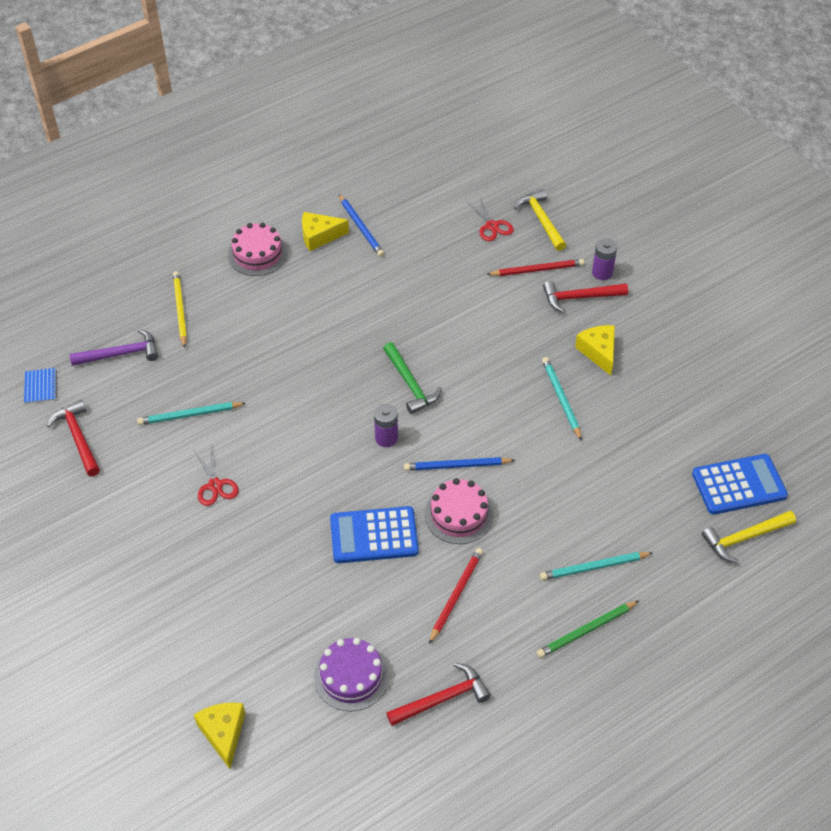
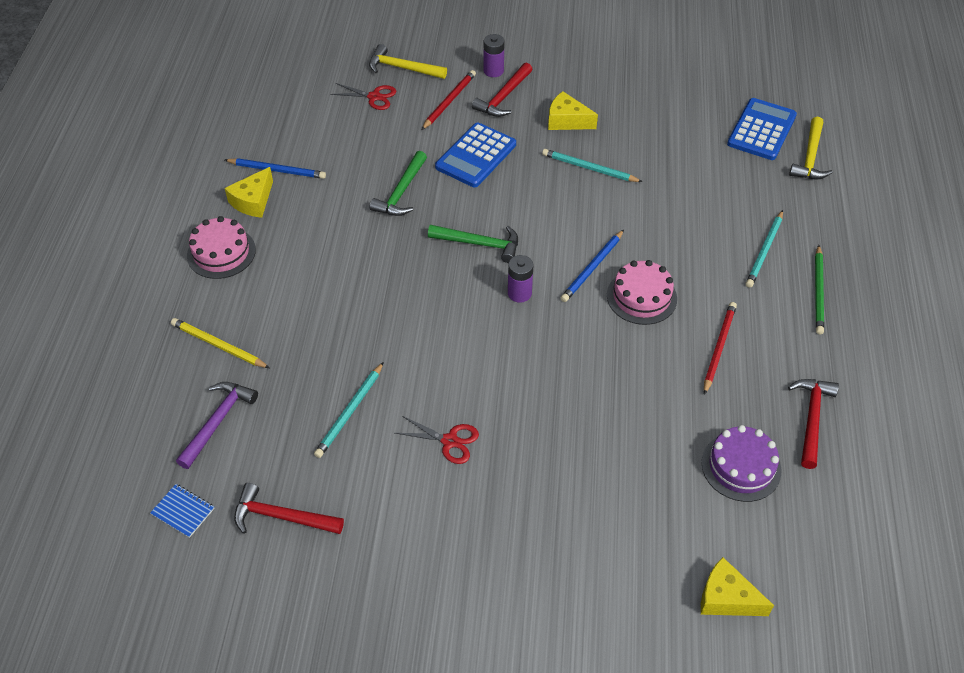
camera: 50 degrees left, 0 degrees up
blue calculator [330,506,419,563] -> blue calculator moved to [435,123,516,187]
red pencil [429,548,483,644] -> red pencil turned 45 degrees clockwise [704,302,737,395]
none -> green hammer [370,151,427,216]

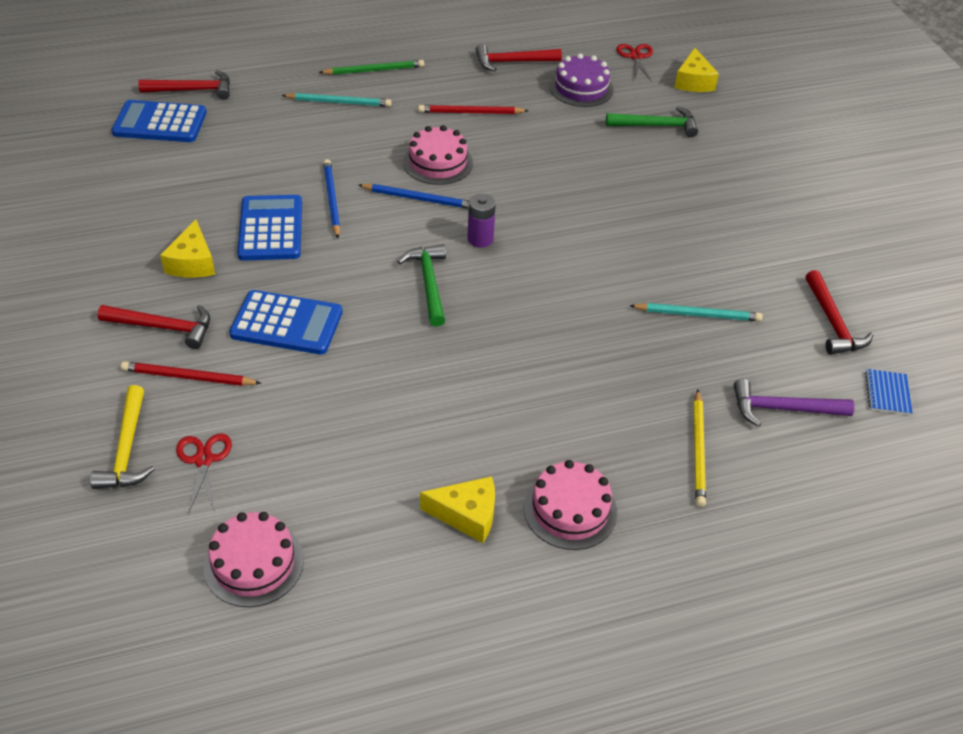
camera: 115 degrees left, 5 degrees down
blue pencil [225,158,326,179] -> blue pencil moved to [323,159,340,238]
green hammer [370,151,427,216] -> green hammer moved to [606,107,698,137]
red scissors [395,416,479,464] -> red scissors moved to [616,44,653,82]
purple battery [484,34,504,77] -> none
turquoise pencil [542,149,643,182] -> blue calculator [237,195,302,261]
yellow hammer [789,117,833,179] -> red hammer [138,70,230,100]
none -> pink cake [204,512,304,607]

